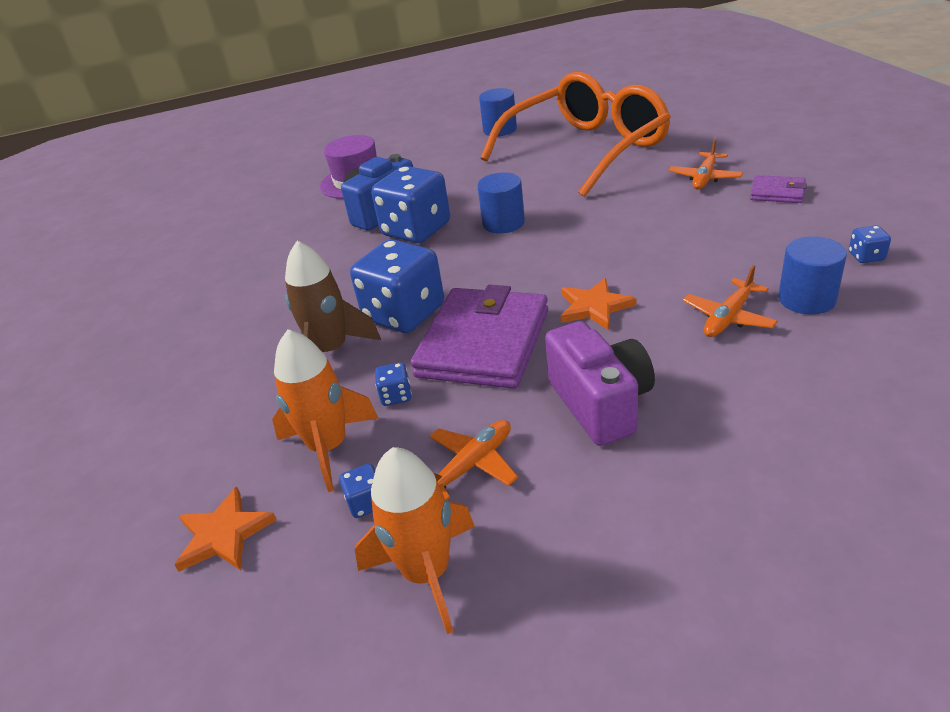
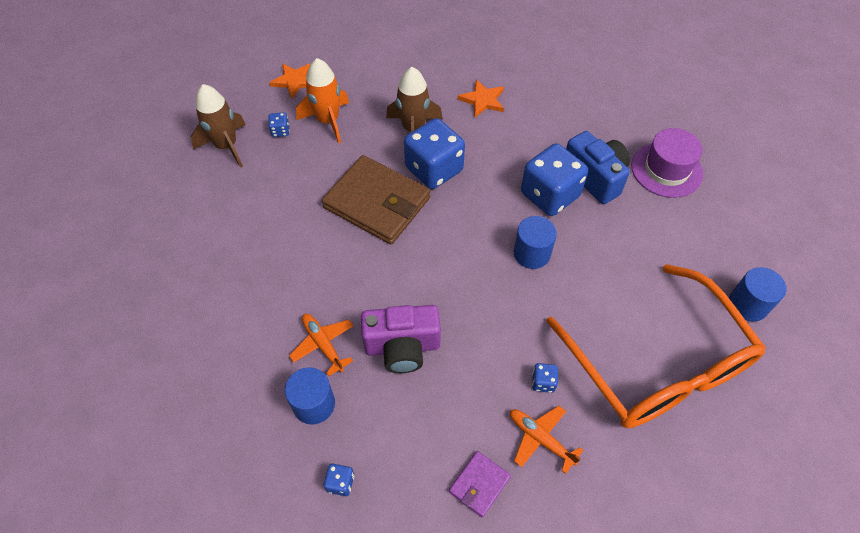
camera: 100 degrees right, 20 degrees up
orange rocket [355,447,475,634] -> brown rocket [191,84,246,168]
blue dice [375,362,412,406] -> blue dice moved to [532,363,558,393]
purple wallet [410,285,548,389] -> brown wallet [322,155,430,244]
orange plane [429,420,518,500] -> none
purple camera [545,321,655,446] -> purple camera moved to [361,305,441,373]
orange star [561,278,636,330] -> orange star moved to [458,80,504,117]

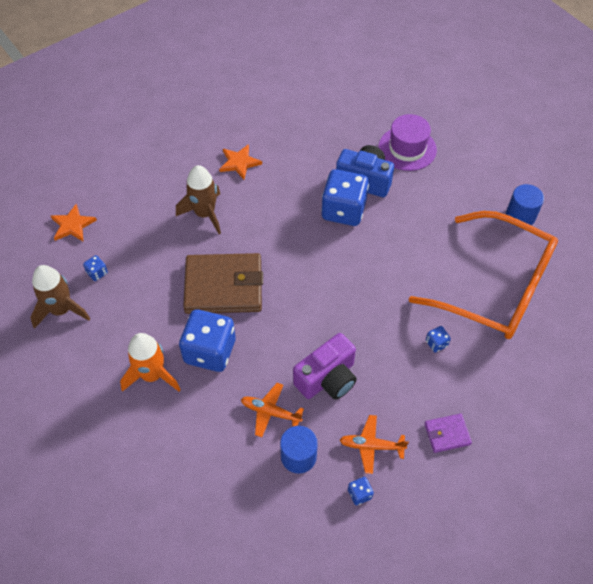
camera: 35 degrees left, 0 degrees up
orange rocket [296,58,349,143] -> orange rocket moved to [120,333,181,392]
blue dice [404,118,465,189] -> blue dice moved to [179,309,235,372]
purple wallet [449,451,511,518] -> purple wallet turned 75 degrees clockwise [424,413,472,453]
orange plane [510,406,584,474] -> orange plane moved to [340,415,409,474]
blue cylinder [514,216,557,269] -> none

